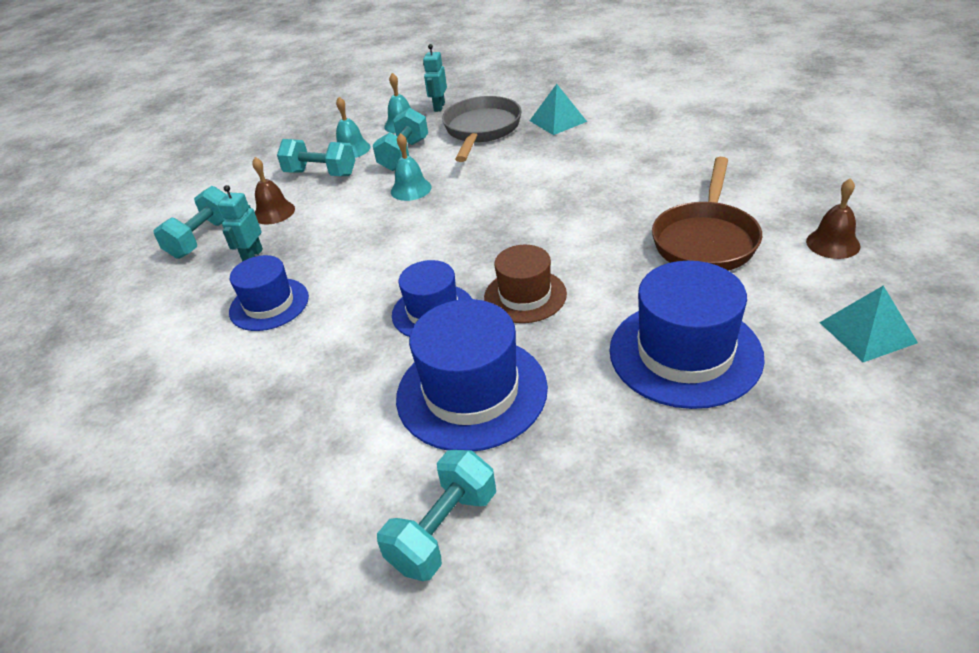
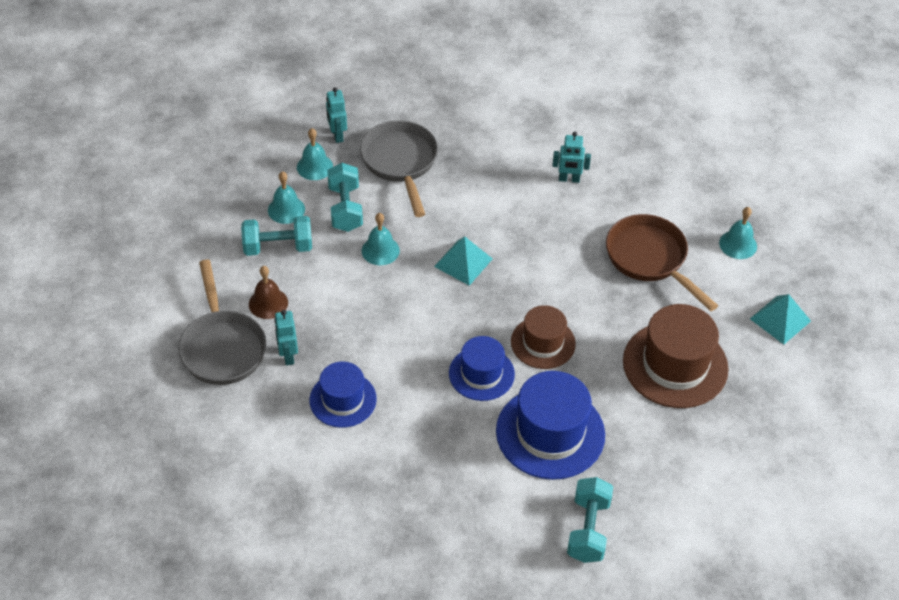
camera: 30 degrees left, 10 degrees up
turquoise dumbbell [154,186,226,259] -> grey pan [178,259,266,385]
turquoise pyramid [530,84,587,135] -> turquoise pyramid moved to [434,236,493,286]
blue hat [609,261,765,409] -> brown hat [623,304,729,408]
brown pan [652,157,762,271] -> brown pan turned 150 degrees clockwise [606,214,718,311]
brown bell [806,178,860,259] -> turquoise bell [719,207,757,259]
none -> turquoise robot [553,132,591,183]

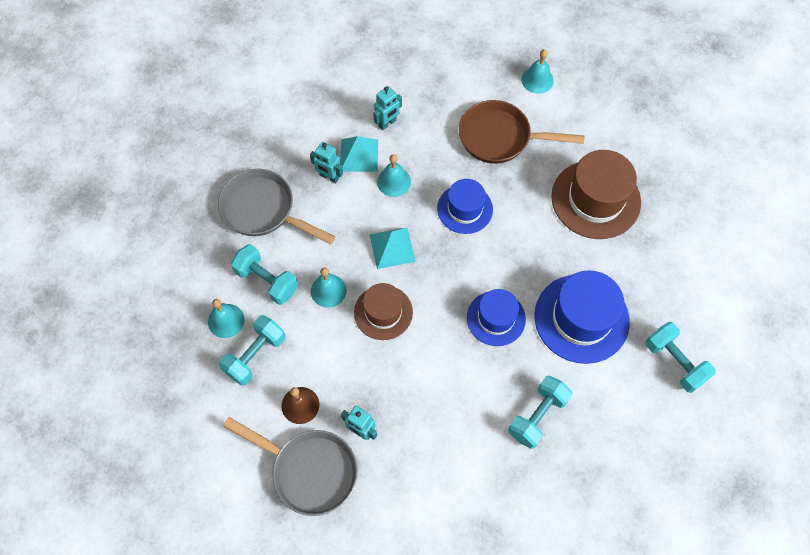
camera: 45 degrees left, 15 degrees up
turquoise bell [297,128,333,180] -> turquoise bell moved to [377,154,411,197]
blue hat [310,361,377,428] -> blue hat moved to [437,179,493,234]
turquoise robot [326,87,347,143] -> turquoise robot moved to [310,142,343,183]
brown hat [511,305,576,369] -> brown hat moved to [354,283,413,340]
turquoise pyramid [750,294,811,344] -> turquoise pyramid moved to [340,136,378,172]
none -> turquoise dumbbell [508,376,572,449]

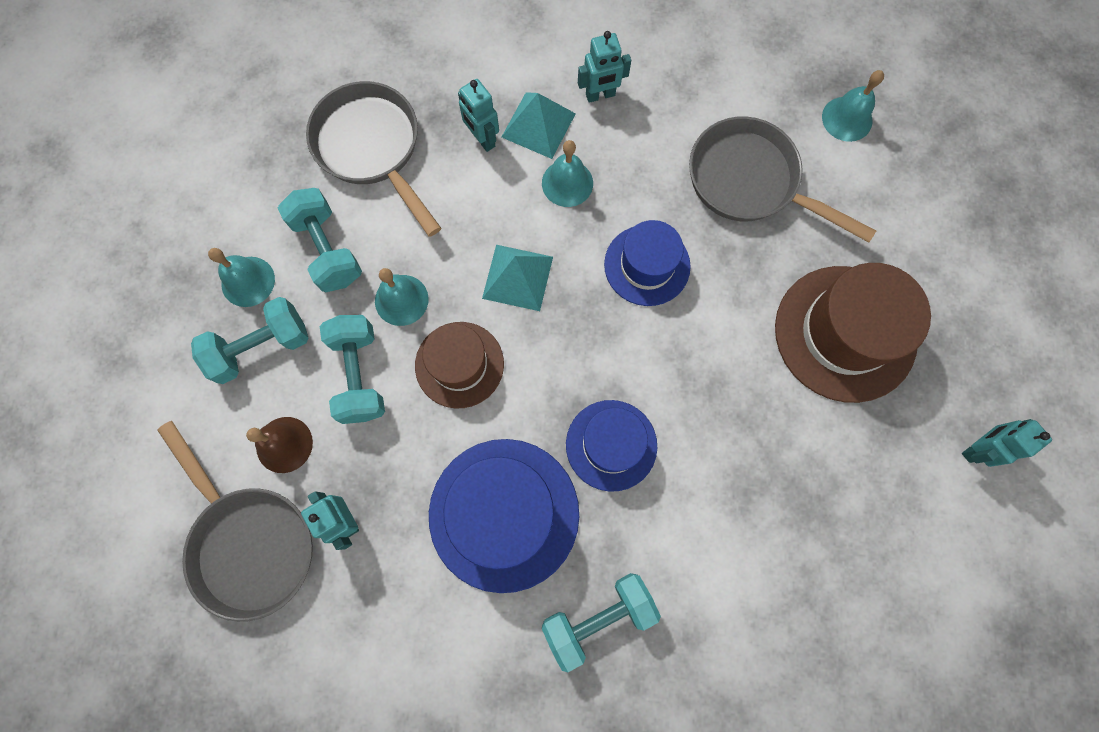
camera: 25 degrees right, 10 degrees up
brown pan [459,100,585,164] -> grey pan [689,116,876,243]
blue hat [534,270,630,364] -> blue hat moved to [429,439,579,593]
turquoise dumbbell [646,322,716,393] -> turquoise dumbbell moved to [320,315,385,424]
none -> turquoise robot [962,419,1052,467]

